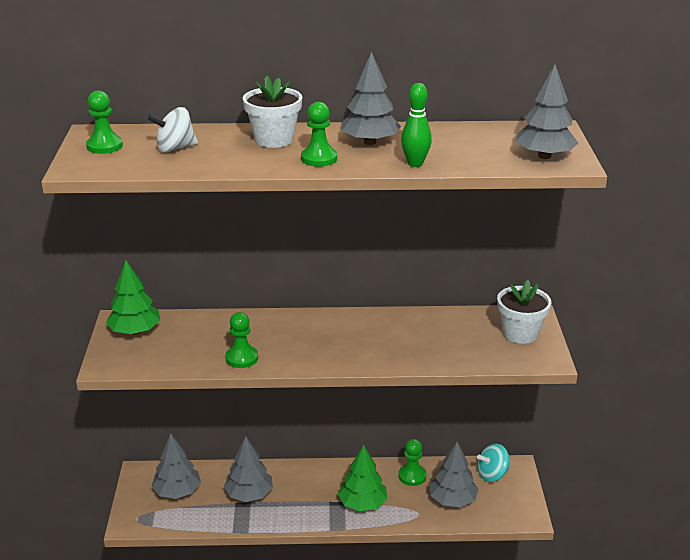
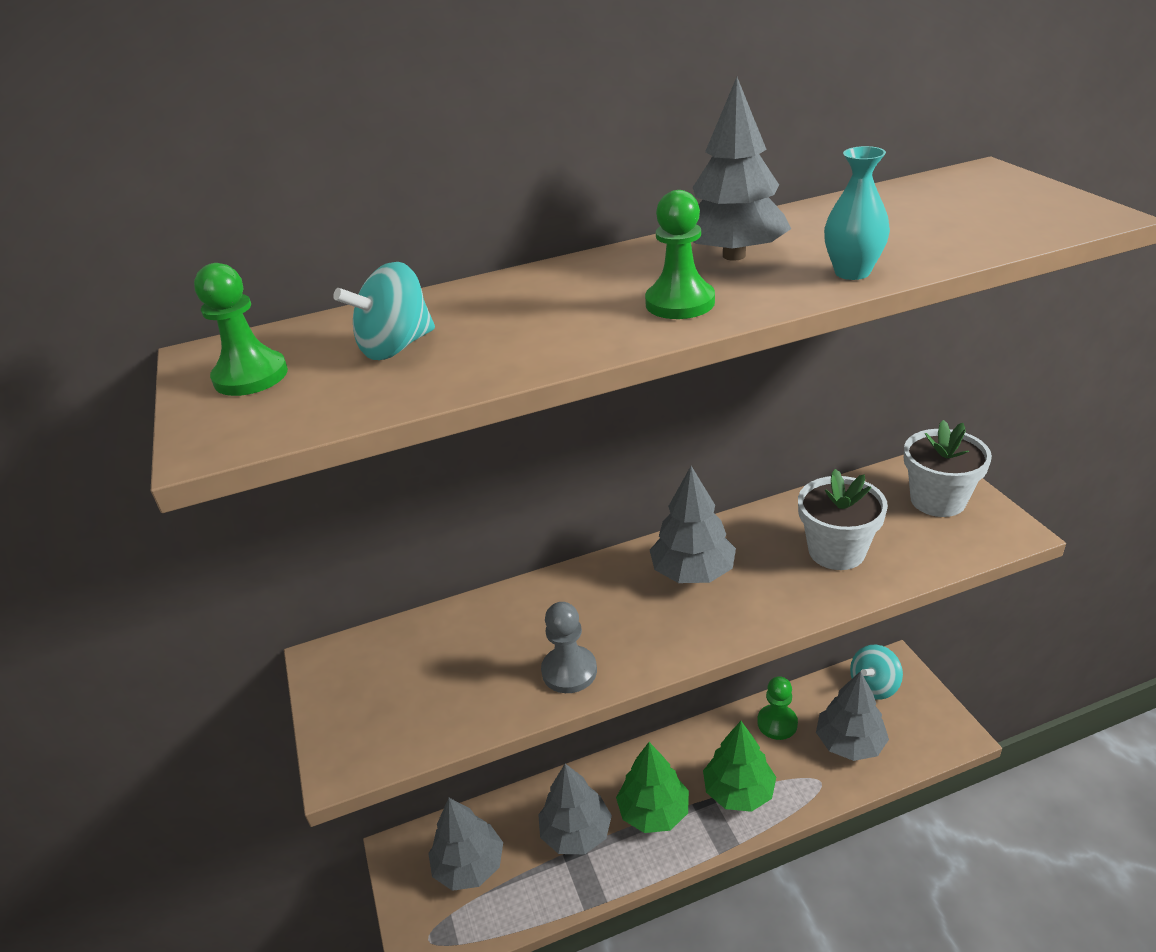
camera: 15 degrees left, 5 degrees up
green tree [106,260,160,335] -> green tree moved to [616,742,689,833]
white spinning top [147,107,198,152] -> turquoise spinning top [333,262,435,360]
green pawn [225,312,258,368] -> grey pawn [541,602,597,693]
white flower pot [243,75,302,148] -> white flower pot moved to [798,469,888,570]
green bowling pin [401,83,432,167] -> turquoise vase [824,146,890,280]
grey tree [516,64,578,159] -> grey tree moved to [650,466,736,583]

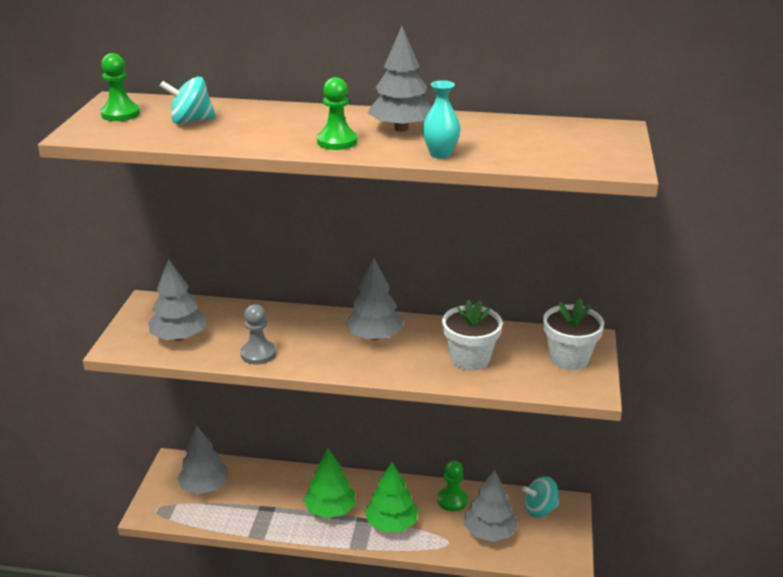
camera: 25 degrees right, 5 degrees down
grey tree [538,764,612,854] -> grey tree moved to [148,258,207,341]

